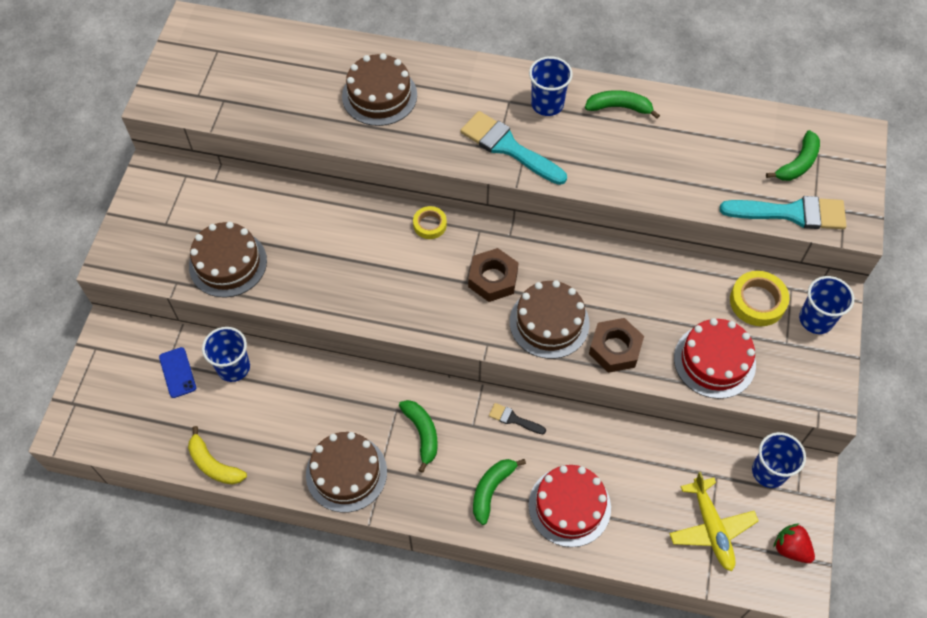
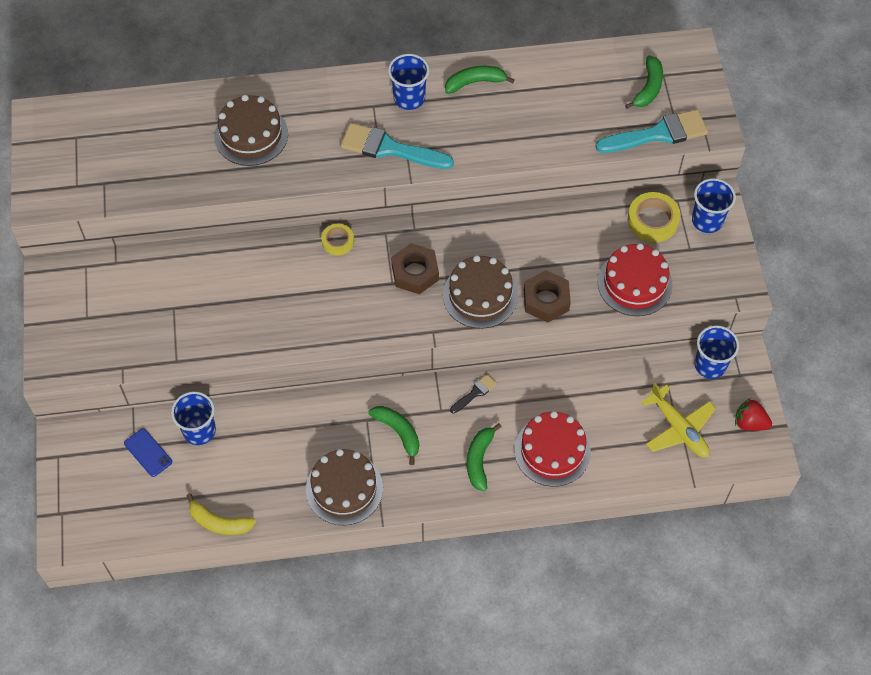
camera: 20 degrees left, 0 degrees up
brown cake [189,222,267,298] -> none
black brush [489,403,546,434] -> black brush turned 135 degrees clockwise [450,374,497,413]

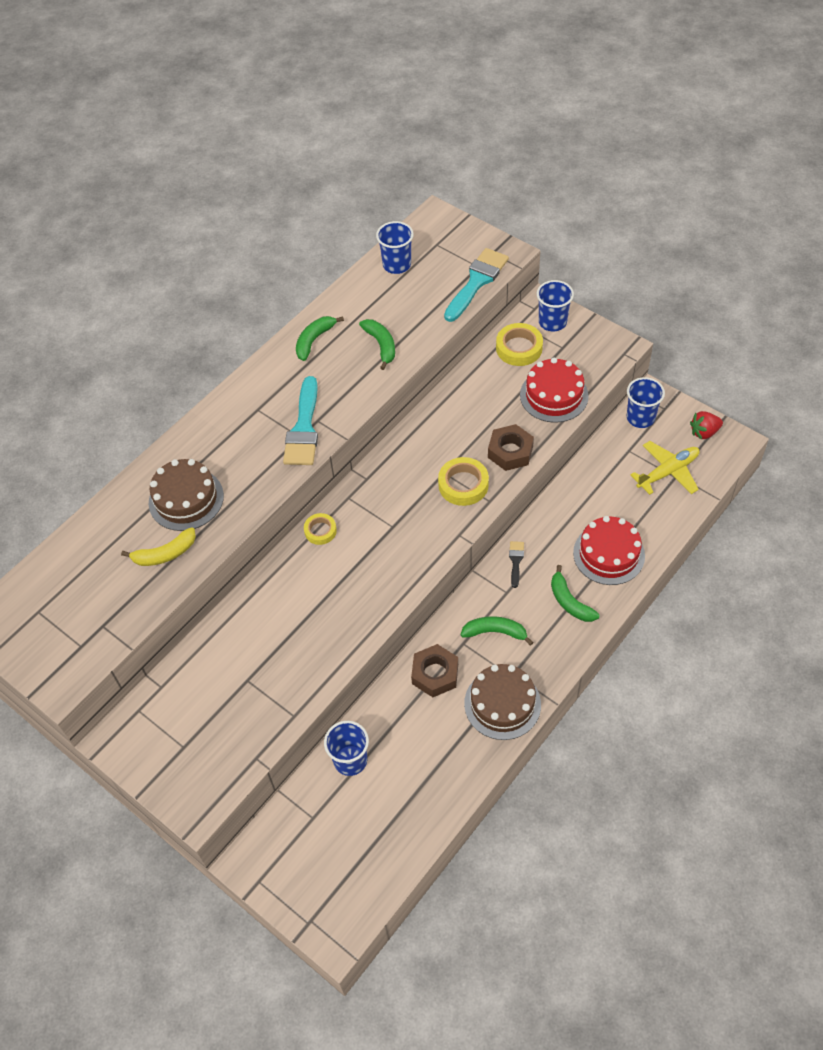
camera: 40 degrees left, 5 degrees down
blue phone [124,429,172,477] -> none
yellow banana [186,493,256,535] -> yellow banana moved to [121,527,196,566]
turquoise brush [341,123,454,169] -> turquoise brush turned 60 degrees counterclockwise [283,376,318,465]
blue cup [388,54,429,110] -> blue cup moved to [376,221,414,274]
brown nut [391,243,439,294] -> brown nut moved to [411,644,458,697]
brown cake [443,255,518,329] -> yellow tape [438,457,489,506]
green banana [625,55,663,109] -> green banana moved to [359,319,395,370]
yellow plane [641,383,716,458] -> yellow plane turned 45 degrees counterclockwise [630,441,700,495]

